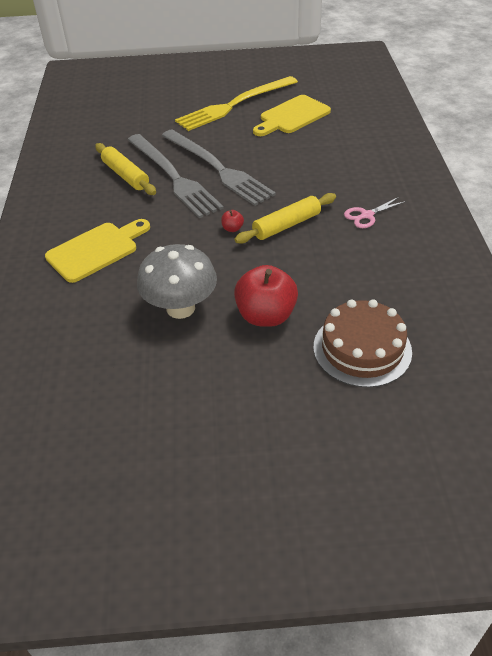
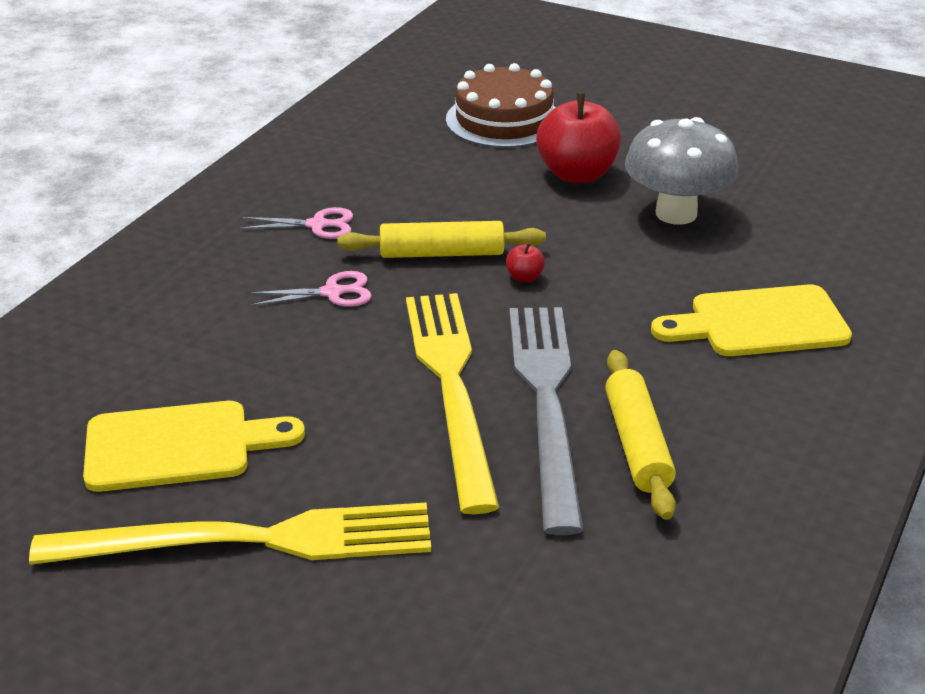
camera: 150 degrees left, 10 degrees down
grey fork [162,129,276,206] -> yellow fork [406,293,499,514]
none -> pink scissors [249,271,372,307]

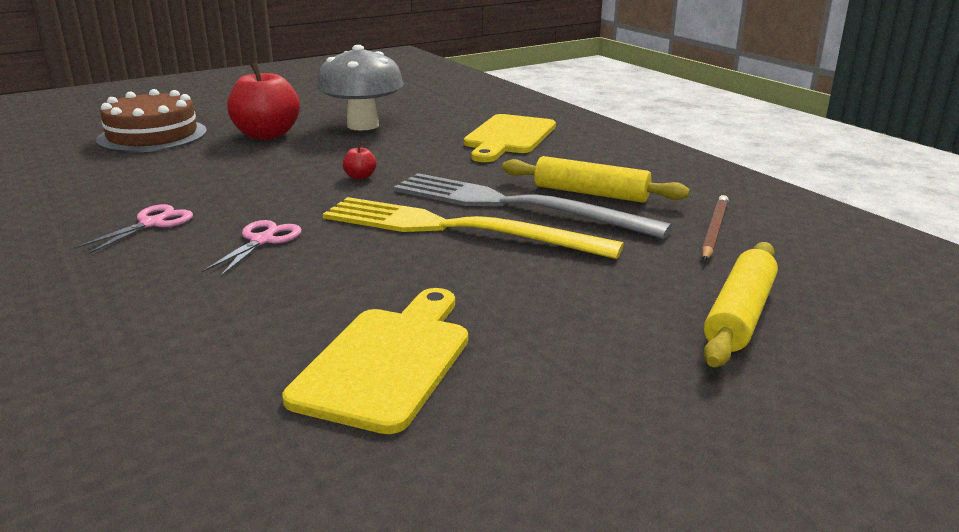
camera: 60 degrees left, 10 degrees down
yellow fork [29,502,431,565] -> none
yellow rolling pin [337,221,546,258] -> yellow rolling pin moved to [703,242,778,367]
none -> brown pencil [701,195,729,261]

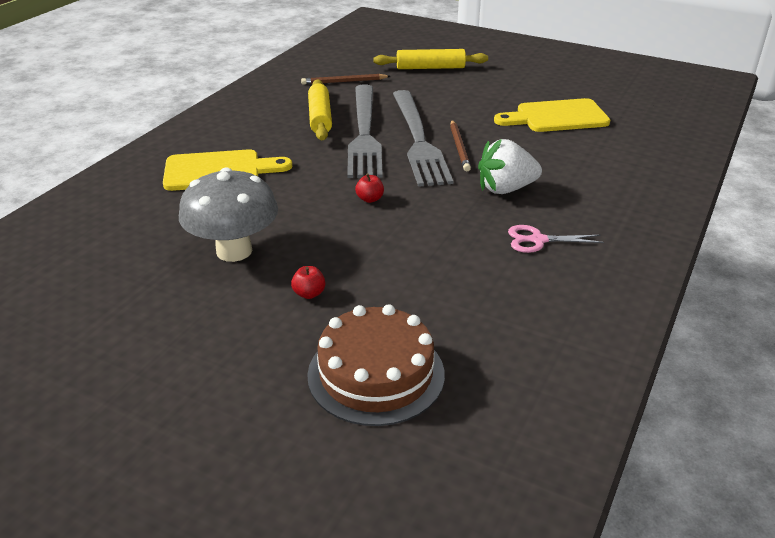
camera: 120 degrees left, 10 degrees up
pink scissors [202,220,302,277] -> white strawberry [478,139,542,194]
red apple [227,62,300,140] -> red apple [291,266,326,299], size x0.42
yellow fork [323,197,624,259] -> grey fork [393,90,453,187]
none -> brown pencil [450,120,471,171]

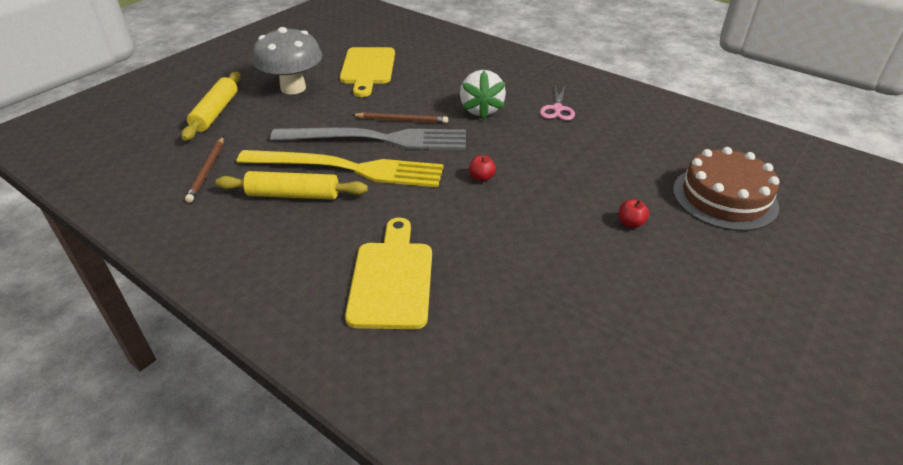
camera: 80 degrees left, 5 degrees up
grey mushroom [179,168,278,262] -> grey mushroom moved to [252,27,322,95]
grey fork [347,85,383,178] -> yellow fork [236,150,444,187]

